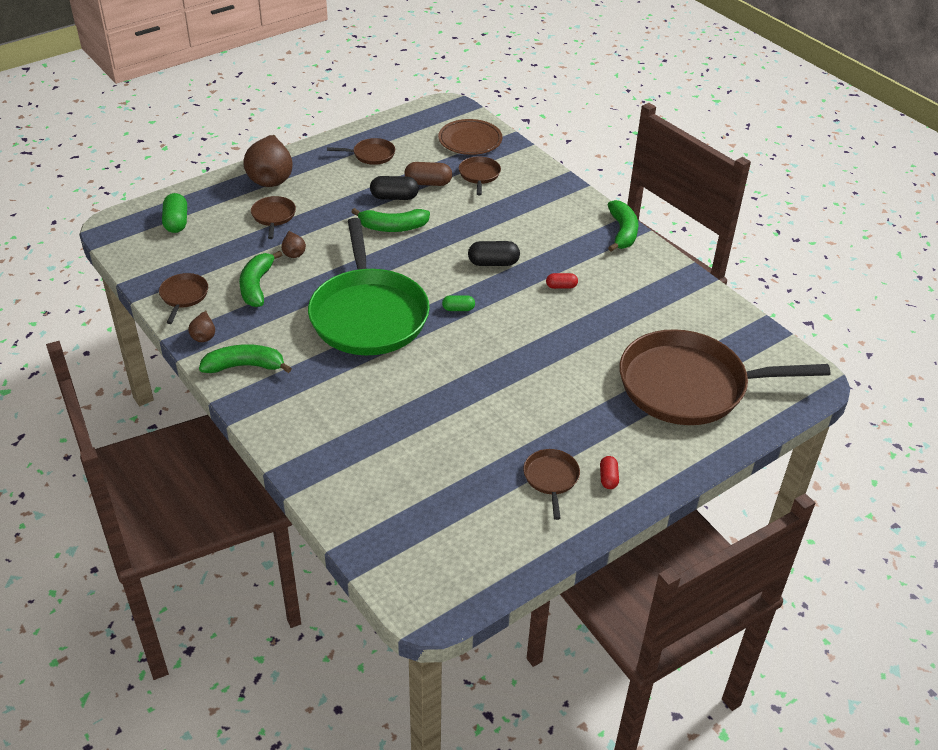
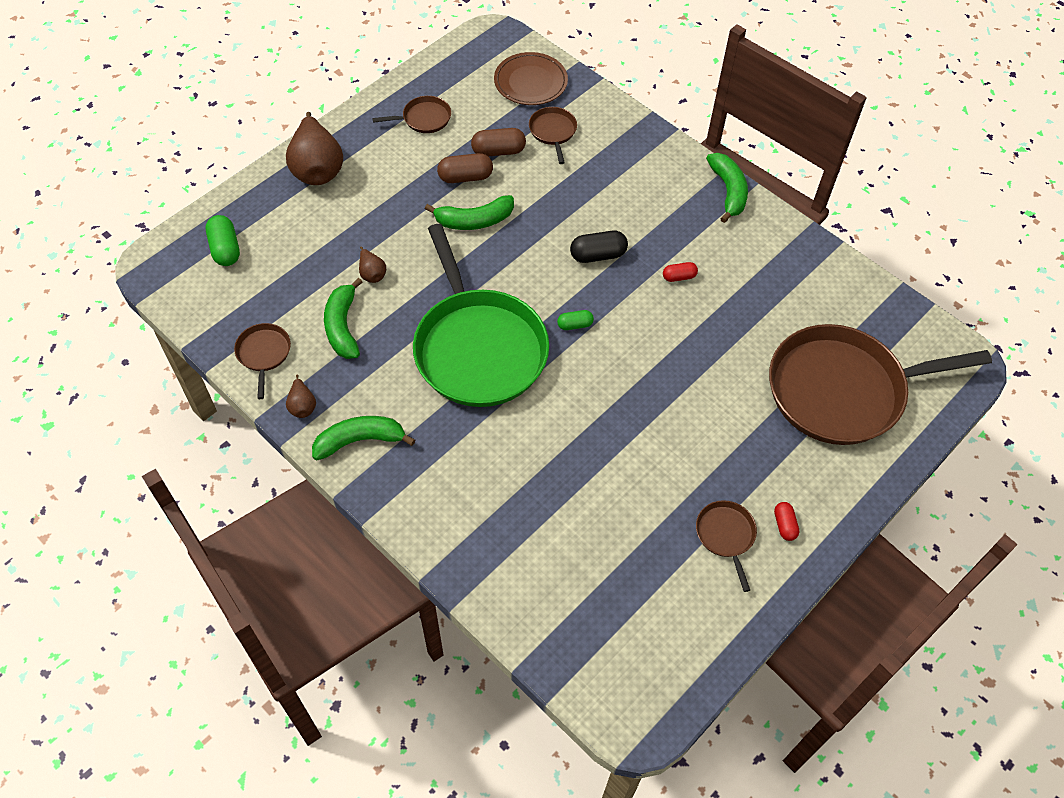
camera: 10 degrees left, 15 degrees up
brown pan [251,196,296,239] -> none
black capsule [370,176,419,200] -> brown capsule [437,153,493,183]

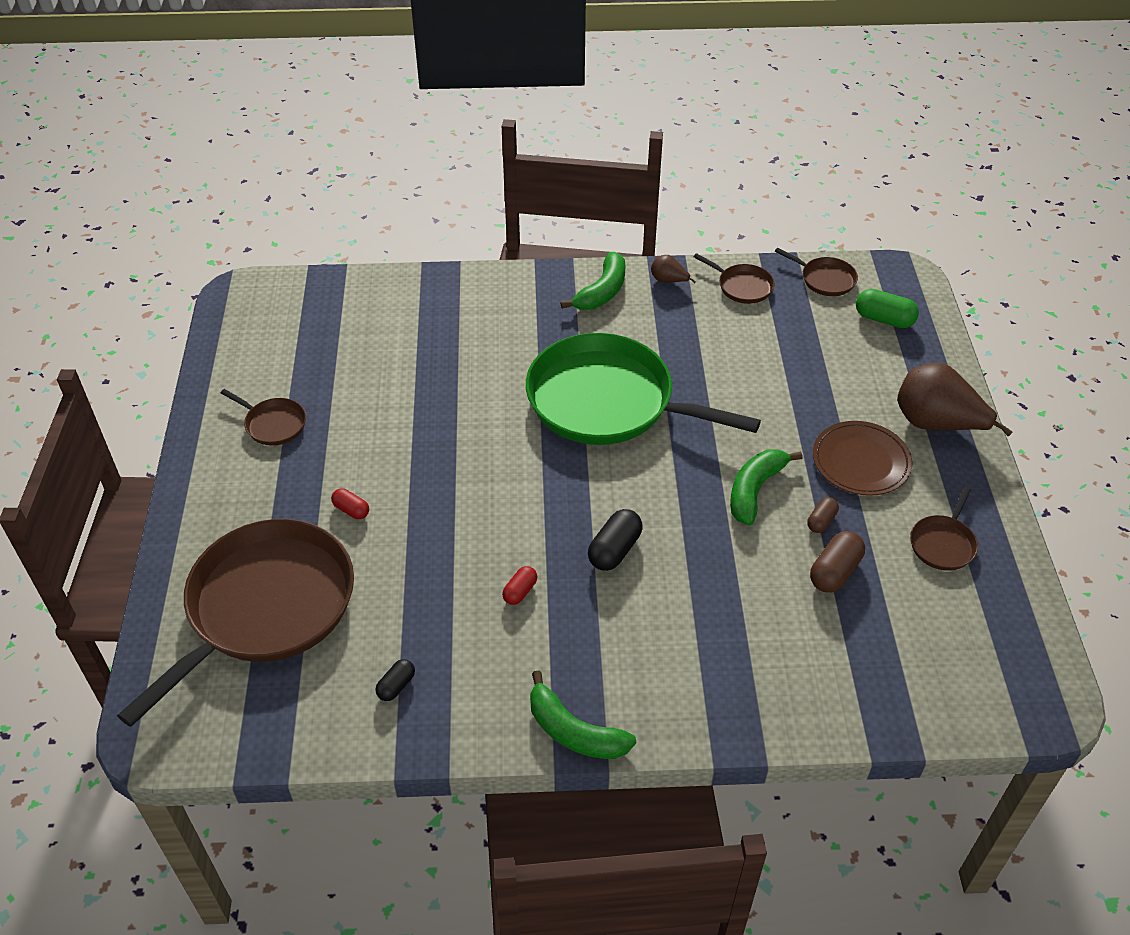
camera: 135 degrees right, 10 degrees down
green banana [324,278,362,359] -> none
brown pear [359,246,386,283] -> none
brown capsule [437,153,493,183] -> brown capsule [807,497,839,533], size x0.61
brown plate [494,52,568,105] -> brown plate moved to [813,421,912,496]
brown pan [529,107,577,164] -> brown pan moved to [775,248,858,296]
green capsule [557,310,594,330] -> none
red capsule [774,502,799,541] -> red capsule moved to [331,489,369,519]
none -> black capsule [375,659,415,701]

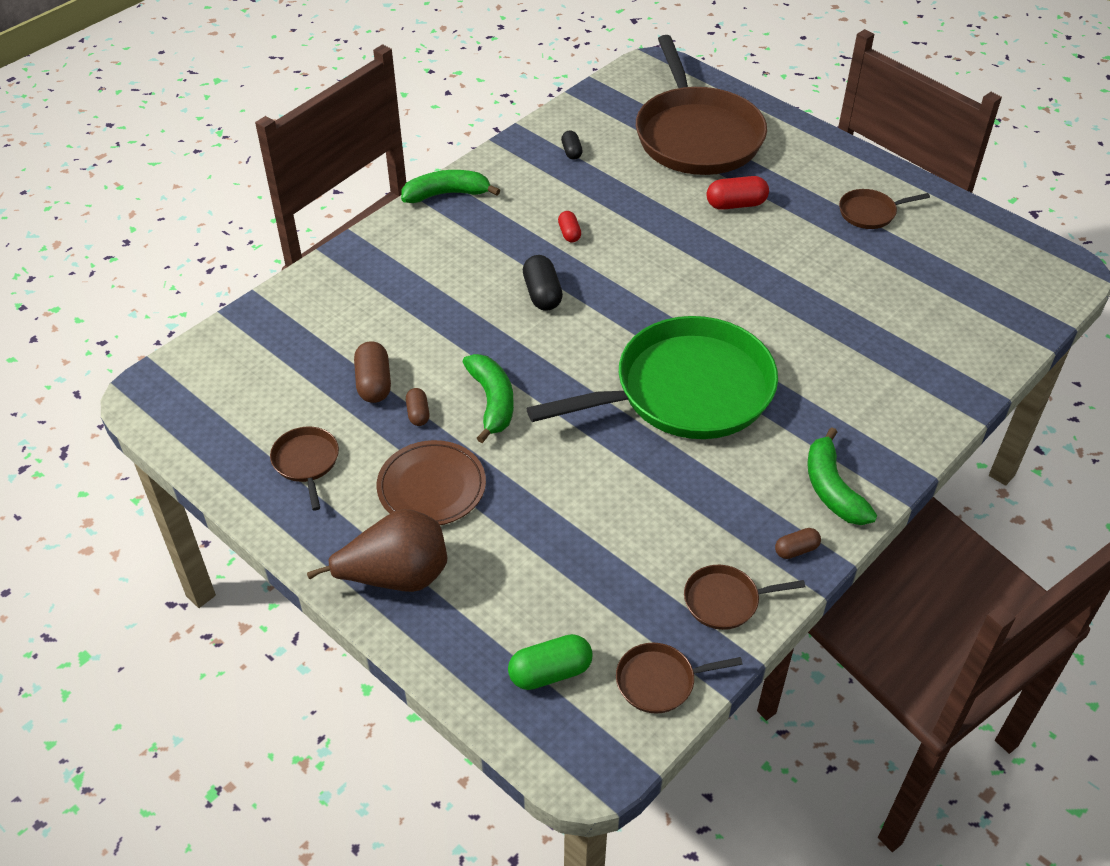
camera: 135 degrees right, 0 degrees up
red capsule [331,489,369,519] -> red capsule [706,176,769,210], size x1.65
brown pear [651,255,696,284] -> brown capsule [775,528,821,559]

